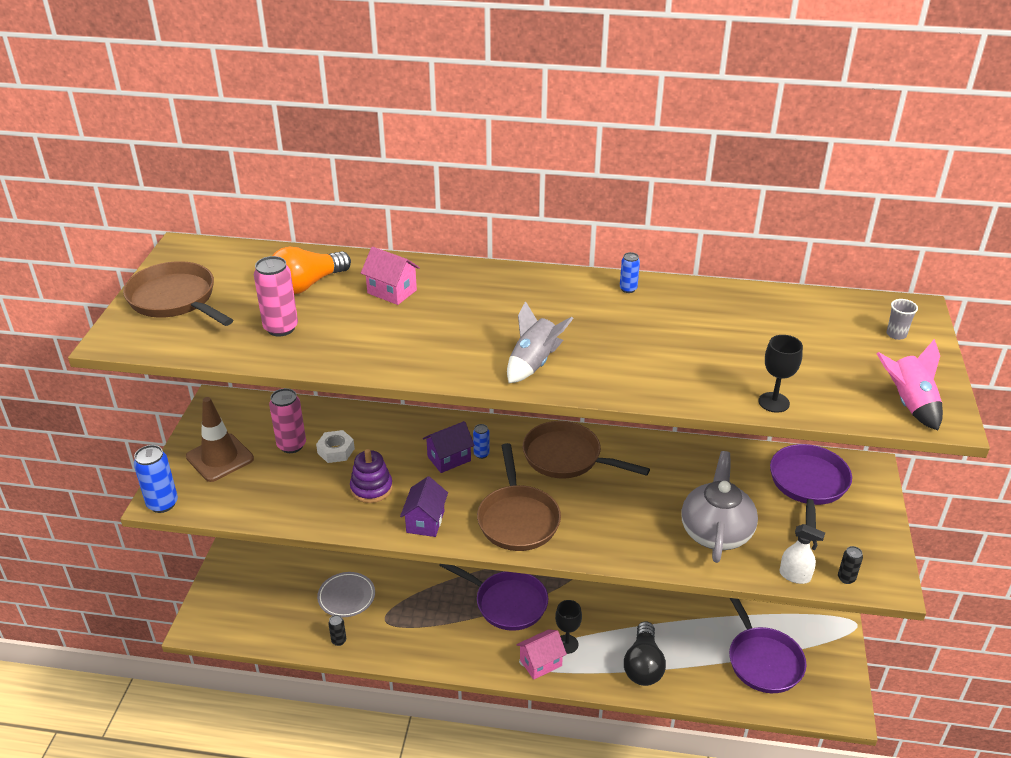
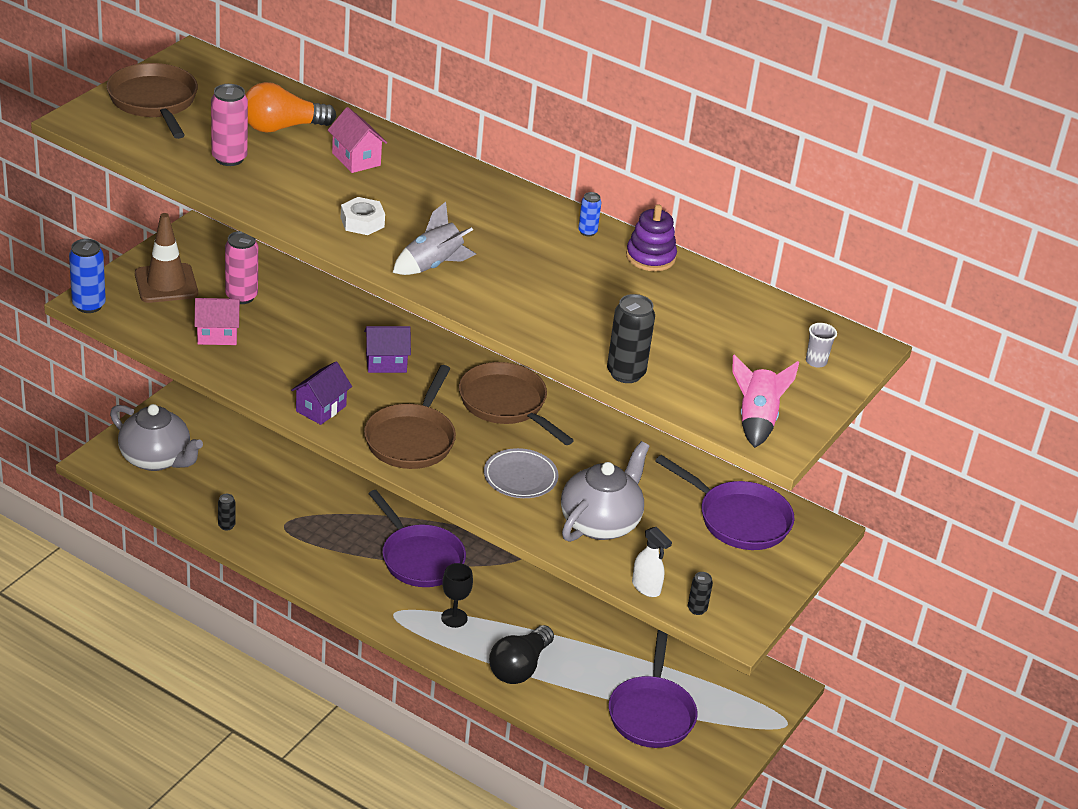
camera: 20 degrees right, 0 degrees up
white nut [316,430,355,463] -> white nut moved to [341,197,385,235]
grey plate [317,572,375,617] -> grey plate moved to [484,448,558,498]
purple stacking toy [350,449,393,503] -> purple stacking toy moved to [626,205,677,271]
blue can [473,424,490,459] -> none
pink house [516,629,567,680] -> pink house moved to [194,298,240,345]
black goblet [758,335,803,413] -> black can [607,294,655,383]
purple pan [770,444,852,529] -> purple pan turned 90 degrees clockwise [655,455,795,550]
none -> grey teapot [110,404,203,471]

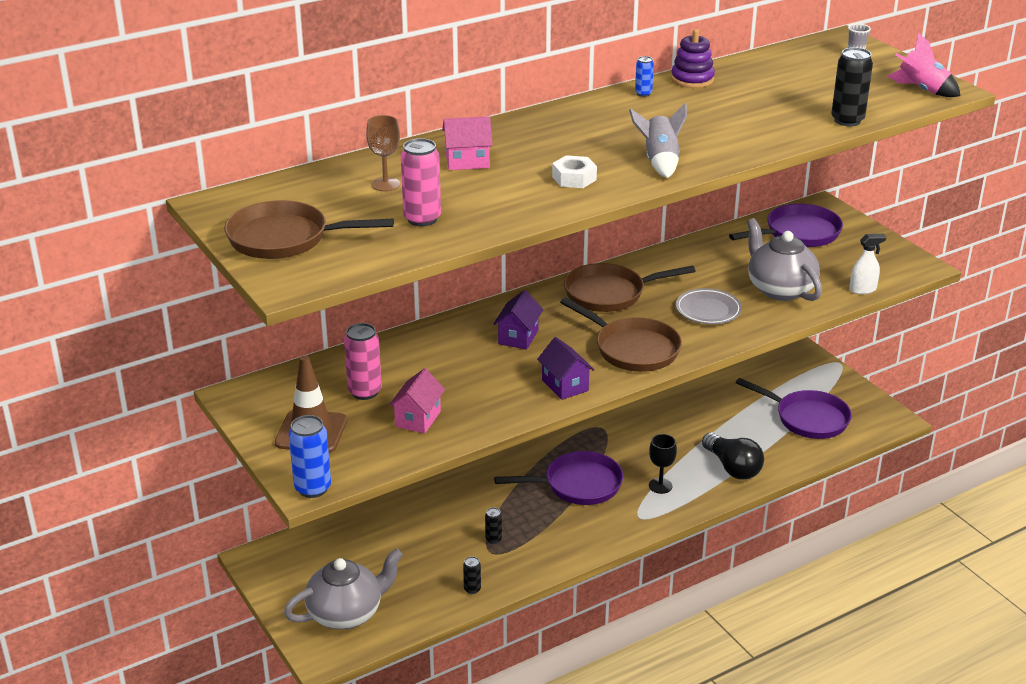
camera: 60 degrees left, 5 degrees down
orange light bulb [245,82,336,133] -> brown goblet [366,115,400,191]
black can [688,572,713,615] -> black can moved to [485,507,502,544]

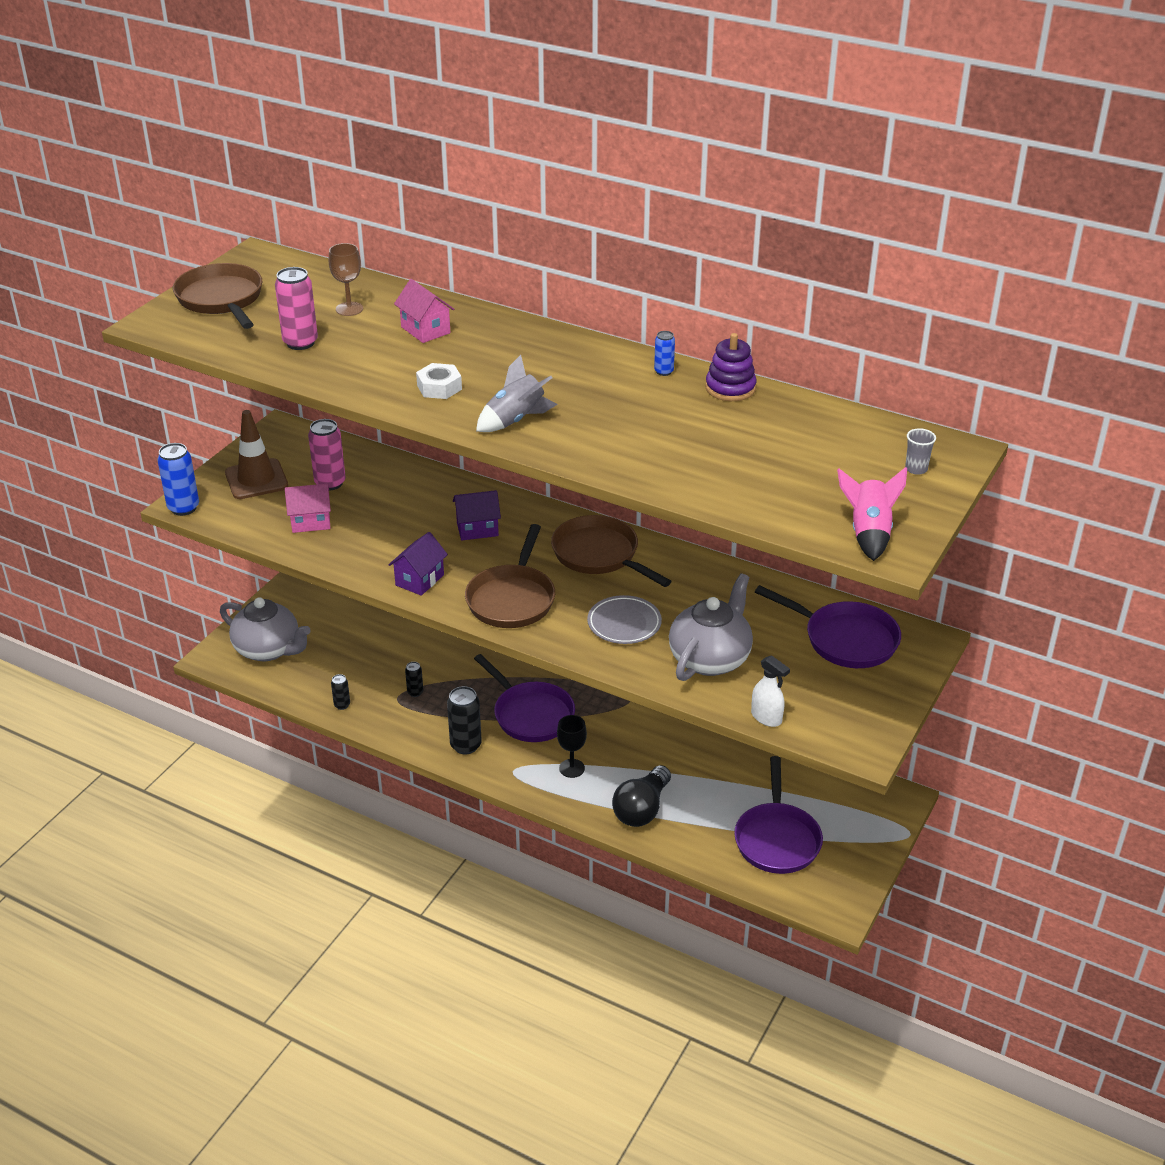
camera: 60 degrees right, 5 degrees up
black can [831,47,873,126] -> black can moved to [447,686,482,754]

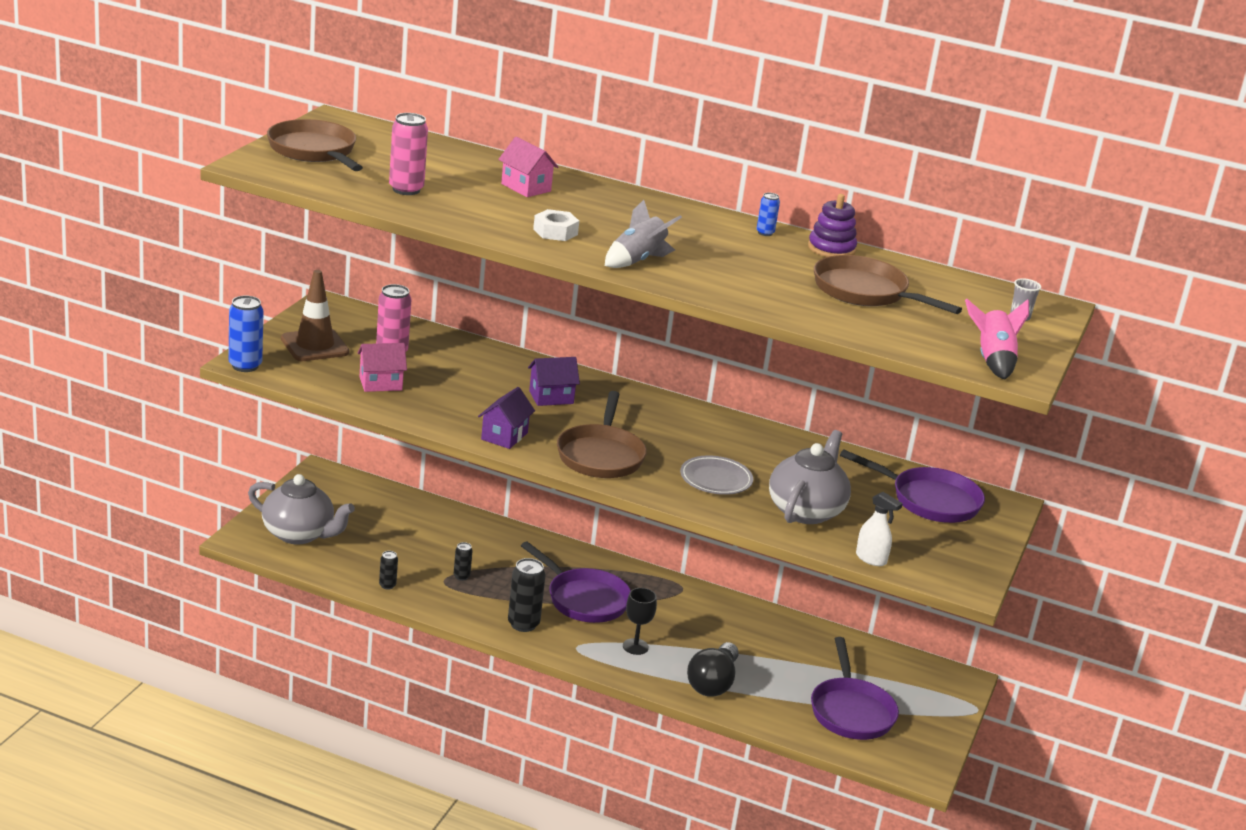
camera: 10 degrees left, 10 degrees down
brown goblet [329,243,363,316] -> none
brown pan [551,515,672,587] -> brown pan moved to [814,255,962,314]

